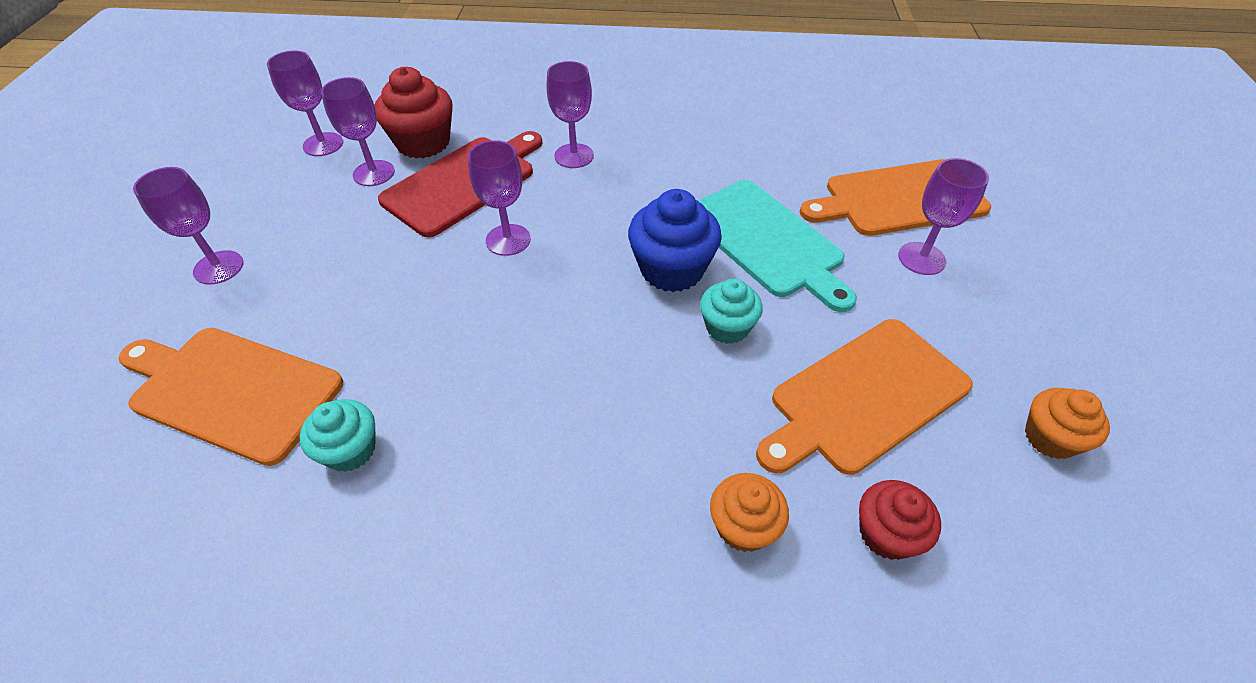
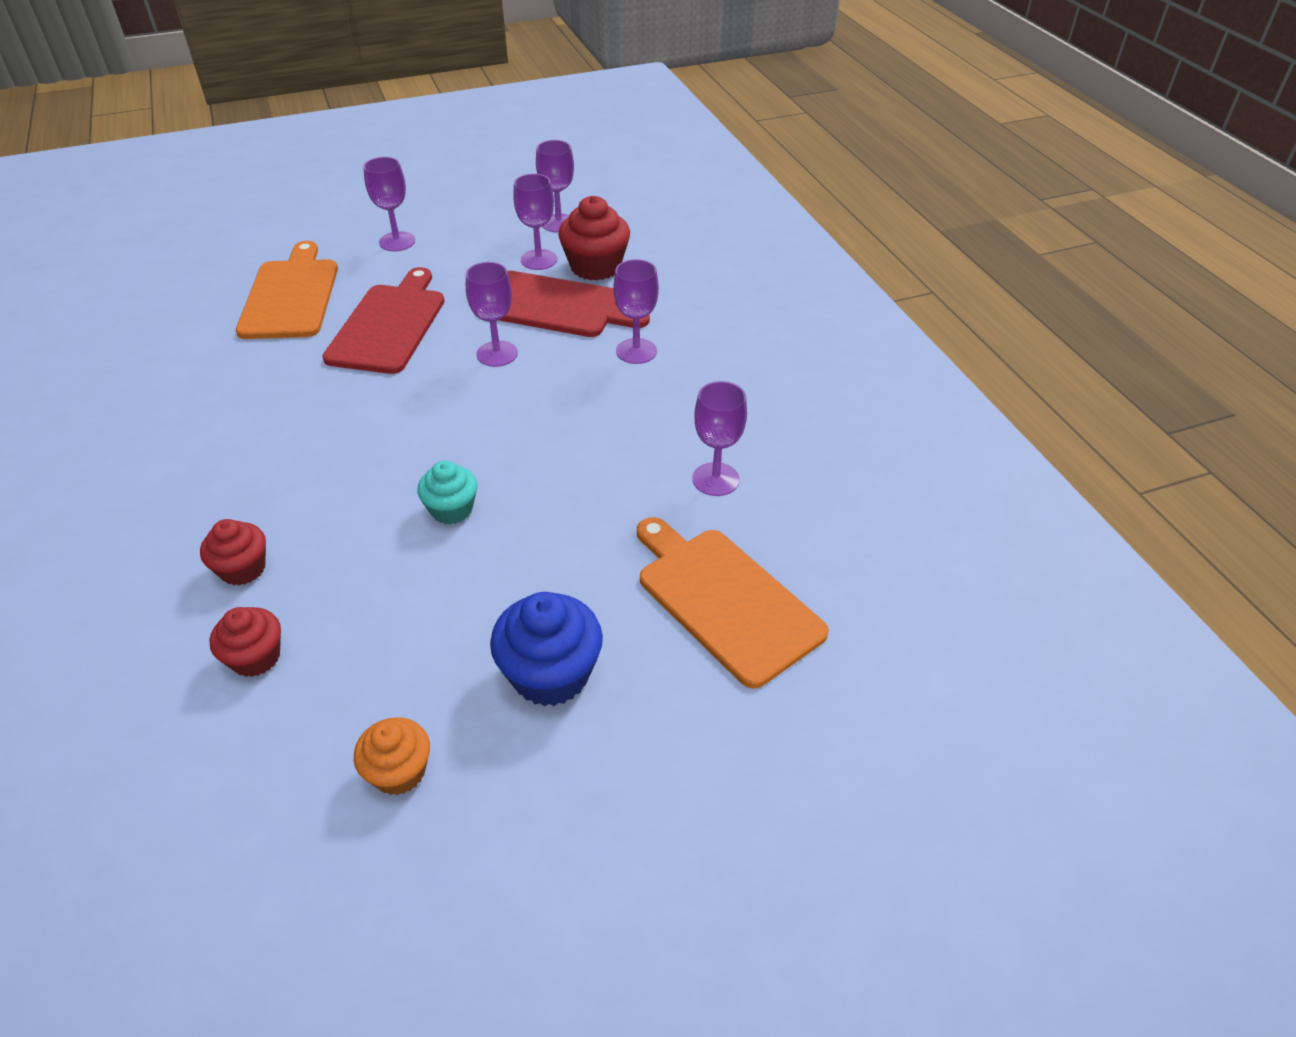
camera: 65 degrees right, 5 degrees down
turquoise cupcake [300,399,376,472] -> none
blue cupcake [628,189,722,292] -> blue cupcake moved to [490,592,603,706]
turquoise cutting board [698,180,857,312] -> none
orange cupcake [710,473,789,552] -> red cupcake [200,519,266,585]
orange cutting board [756,319,973,475] -> none
purple goblet [898,158,989,275] -> purple goblet moved to [693,381,747,496]
none -> red cutting board [323,267,445,374]

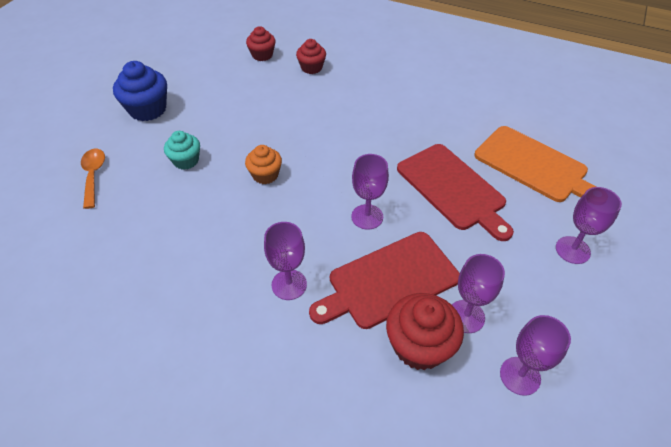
camera: 135 degrees right, 5 degrees up
orange cupcake [354,717,430,795] -> orange cupcake moved to [245,145,282,184]
turquoise cupcake [417,461,477,524] -> turquoise cupcake moved to [164,131,200,170]
orange cutting board [637,517,829,689] -> orange spoon [81,149,105,209]
purple goblet [693,381,747,496] -> none

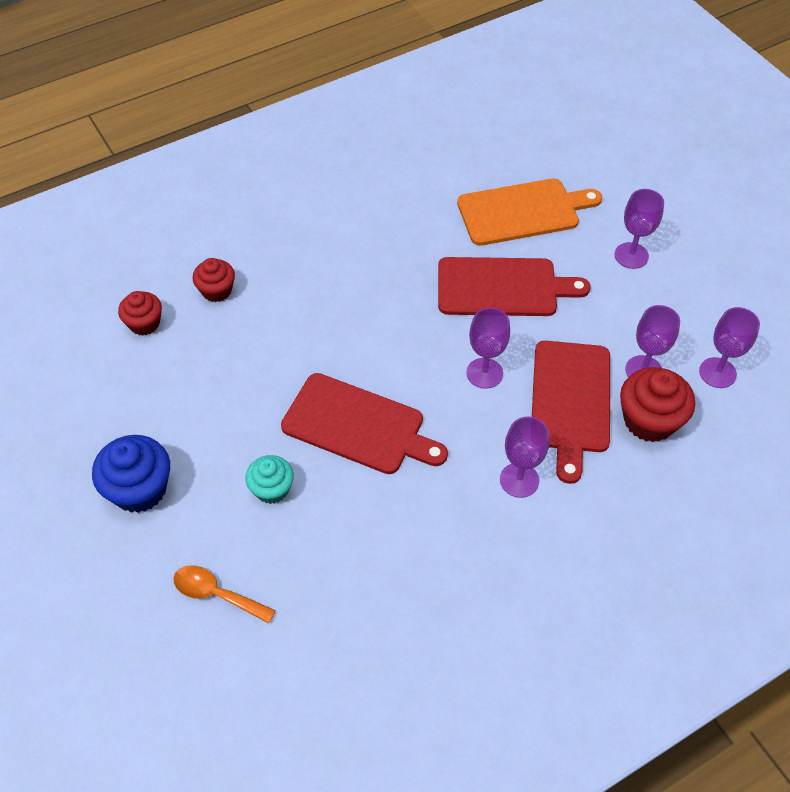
camera: 55 degrees left, 5 degrees up
orange cupcake [245,145,282,184] -> red cutting board [281,373,448,474]

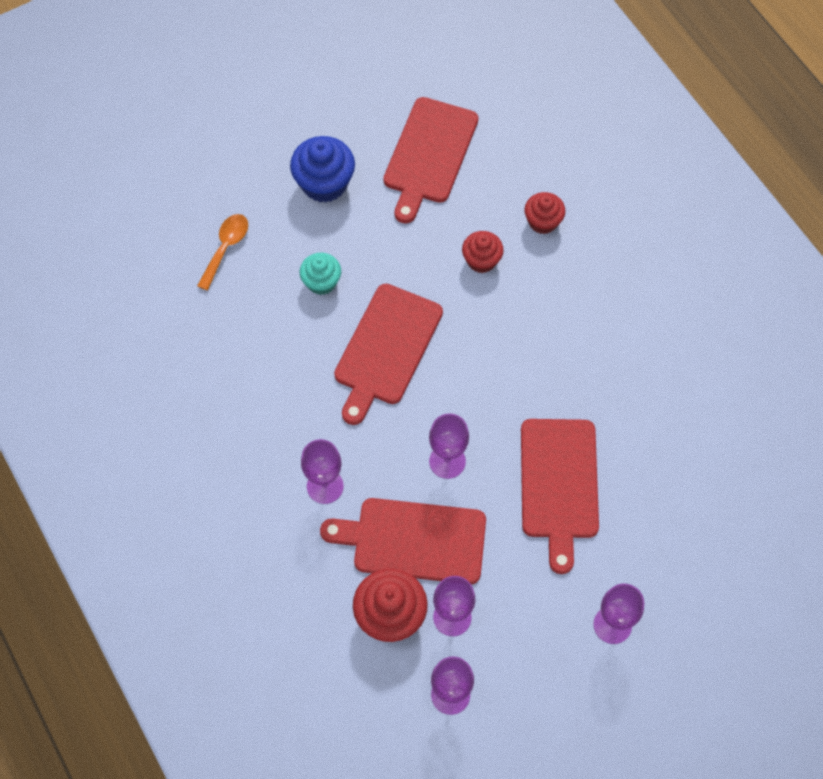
camera: 90 degrees right, 10 degrees up
red cupcake [118,291,162,336] -> red cupcake moved to [462,231,504,273]
orange cutting board [457,178,602,246] -> none
none -> red cutting board [383,97,479,224]

